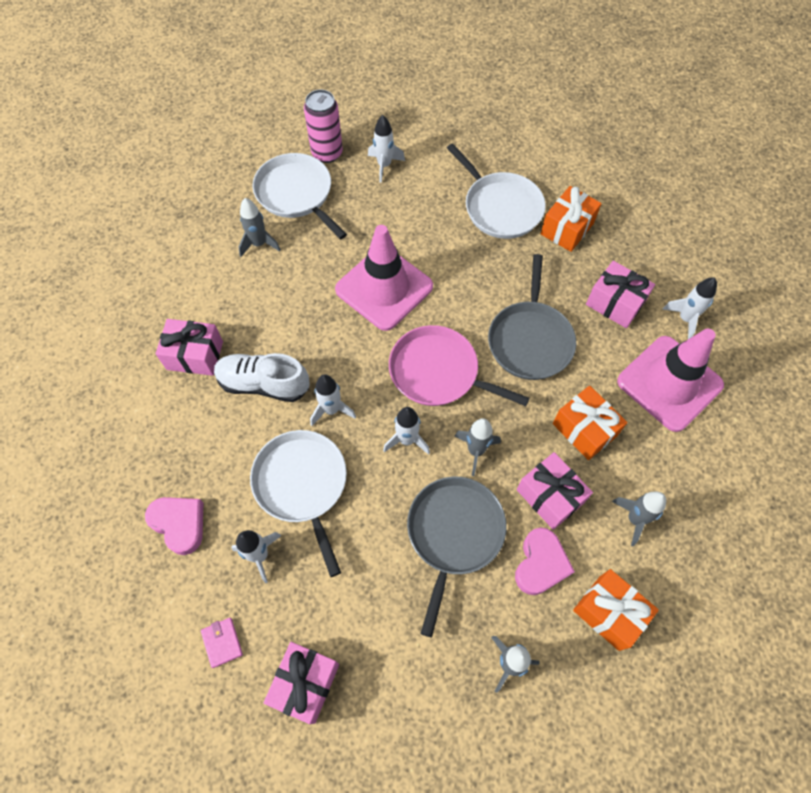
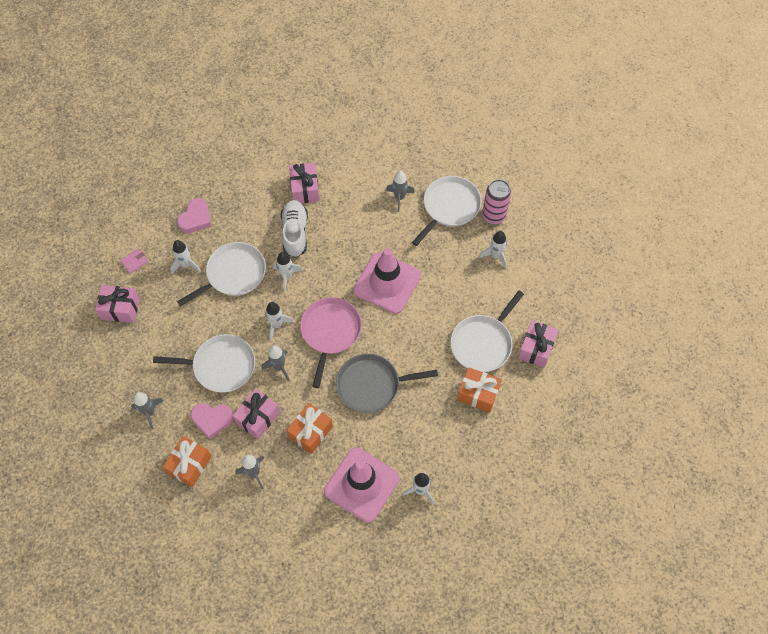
camera: 75 degrees right, 0 degrees up
grey pan [407,476,507,637] -> white pan [153,334,255,392]
pink gift [586,261,655,328] -> pink gift moved to [518,320,558,368]

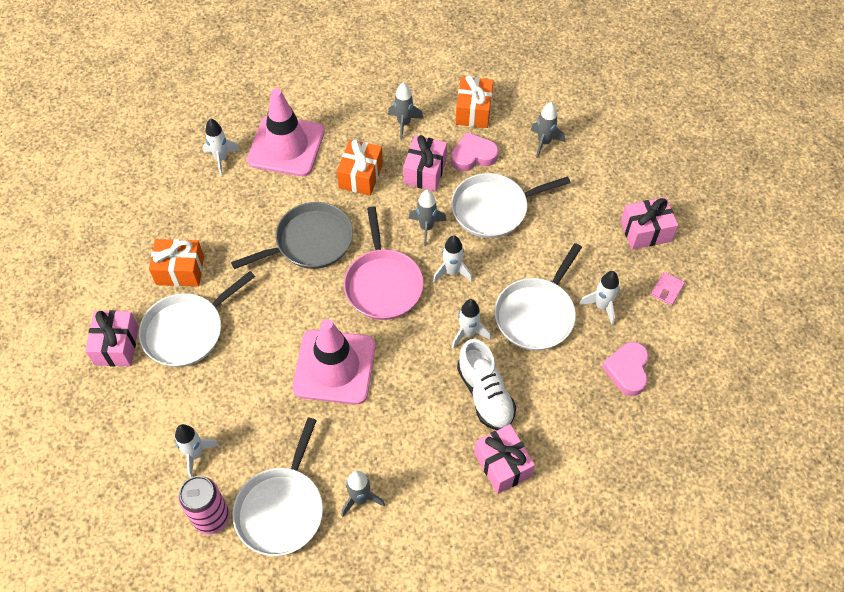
camera: 160 degrees right, 5 degrees down
white pan [451,291,524,372] -> white pan turned 150 degrees counterclockwise [139,271,255,367]

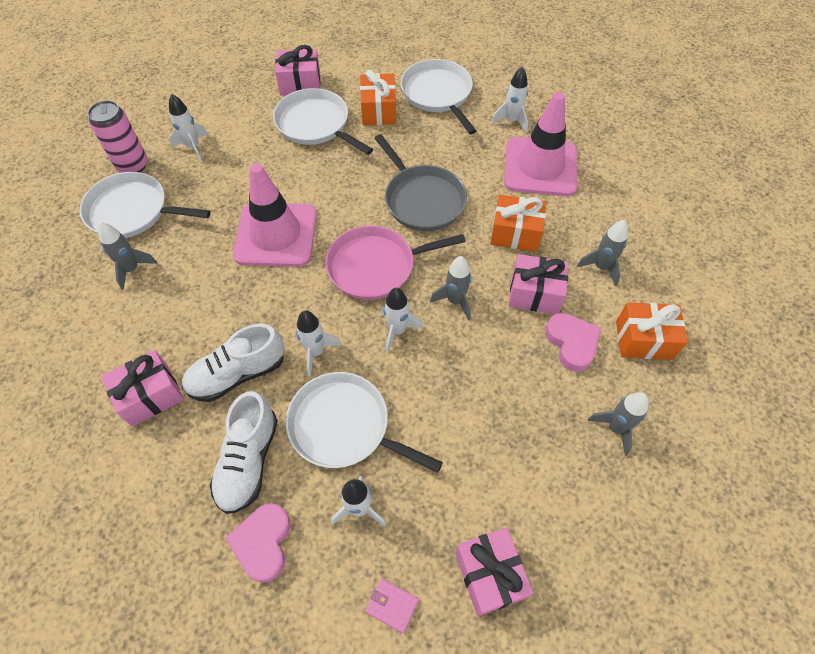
camera: 85 degrees right, 0 degrees up
white pan [451,173,571,238] -> white pan moved to [401,59,476,134]
pink heart [602,342,649,396] -> pink heart turned 90 degrees counterclockwise [225,503,291,583]
none -> white shoe [210,391,278,514]

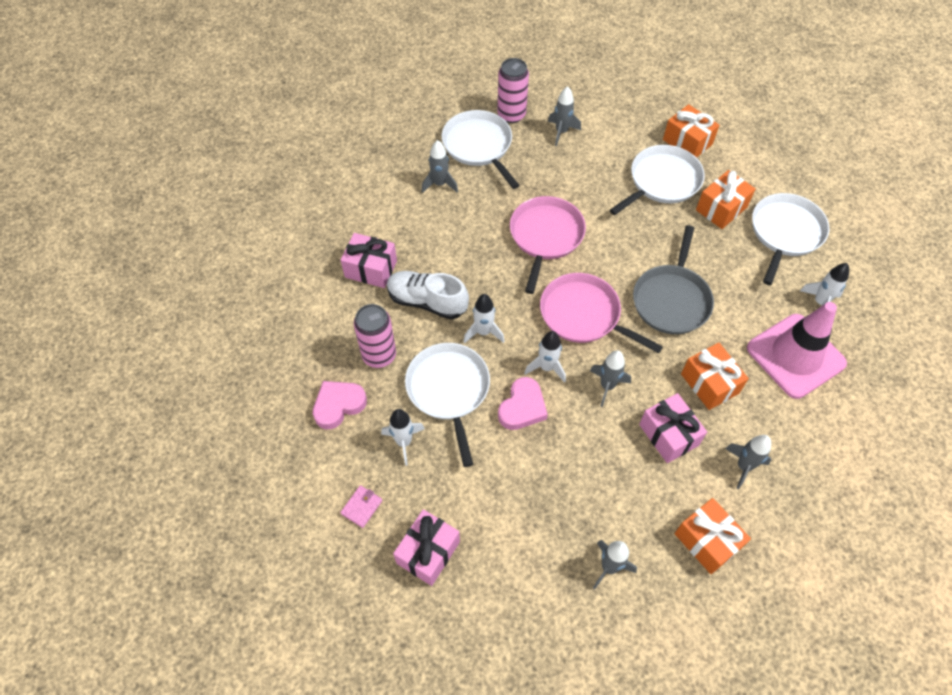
camera: 50 degrees right, 0 degrees up
white rocket [169,94,208,162] -> grey rocket [548,86,581,146]
white shoe [210,391,278,514] -> pink can [354,304,396,368]
pink traffic cone [233,163,317,267] -> pink pan [510,196,586,294]
white pan [273,88,373,155] -> white pan turned 45 degrees clockwise [610,145,705,215]
pink gift [275,45,321,96] -> orange gift [663,104,720,158]
pink wallet [365,578,419,633] -> pink wallet turned 45 degrees clockwise [340,485,382,528]
pink heart [545,313,601,372] -> pink heart moved to [498,377,548,430]

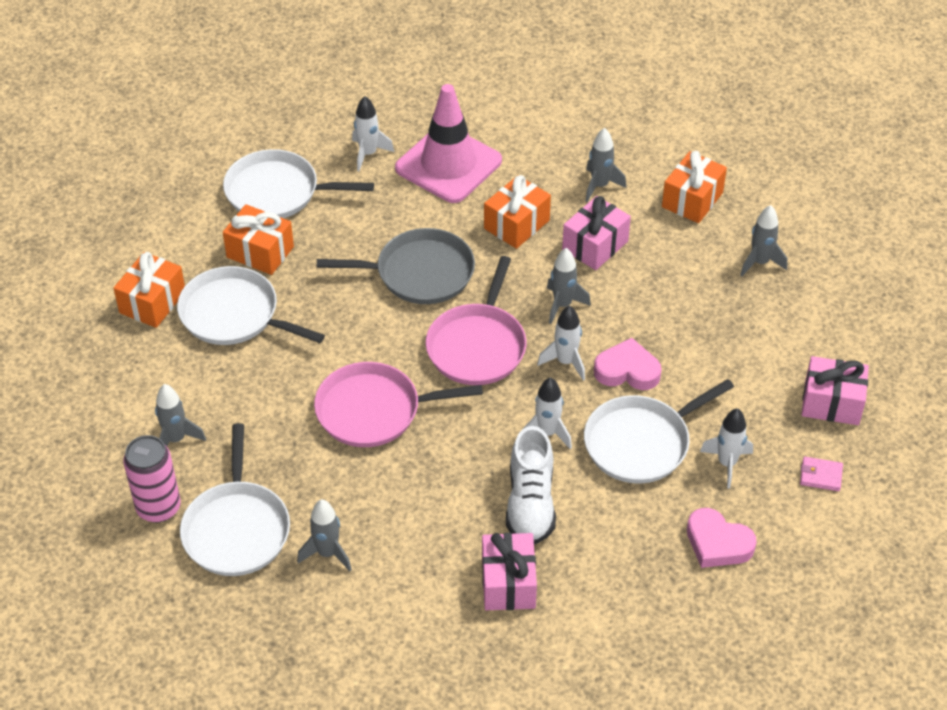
camera: 110 degrees left, 10 degrees down
pink can [354,304,396,368] -> none
white pan [442,110,520,189] -> white pan turned 45 degrees counterclockwise [180,423,290,576]

